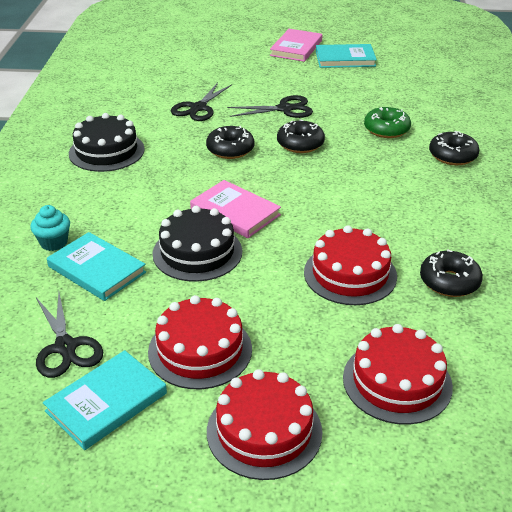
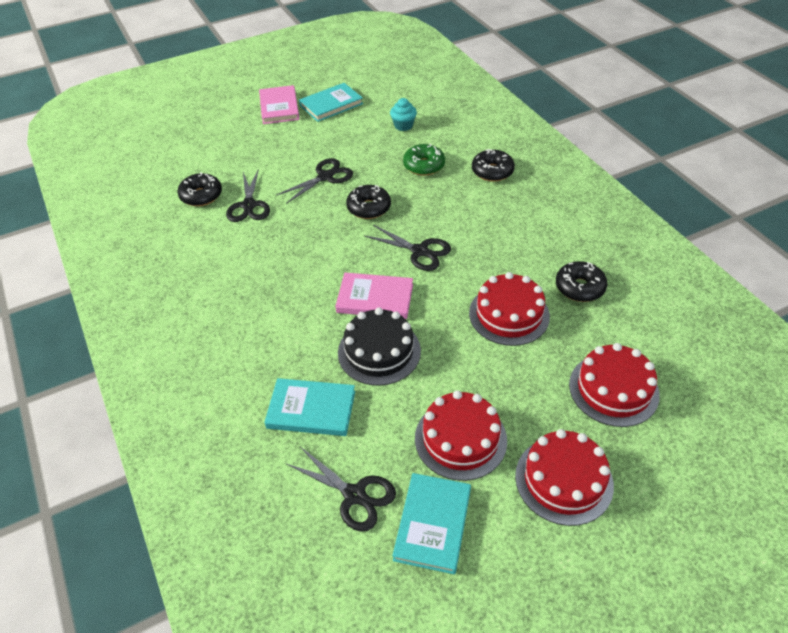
camera: 30 degrees left, 10 degrees up
turquoise cupcake [30,205,70,251] -> turquoise cupcake moved to [390,98,417,131]
black cake [69,113,145,172] -> none
black donut [206,126,254,159] -> black donut moved to [177,172,222,206]
none -> black scissors [365,225,451,271]

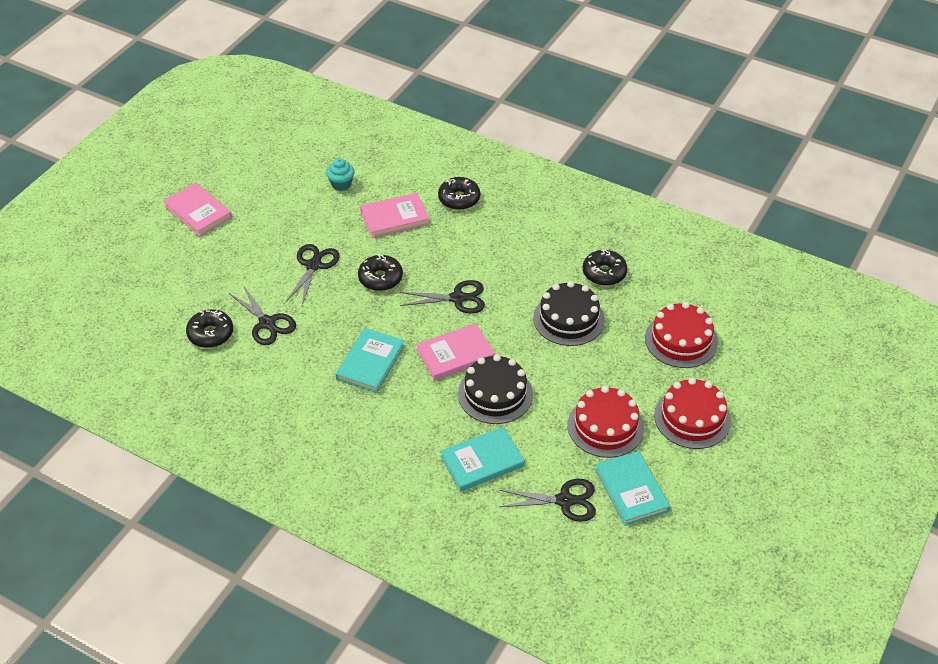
camera: 35 degrees left, 0 degrees up
turquoise book [299,83,363,122] -> turquoise book moved to [335,328,405,393]
green donut [403,144,445,176] -> pink book [360,193,430,238]
red cake [469,272,550,346] -> black cake [533,281,605,346]

